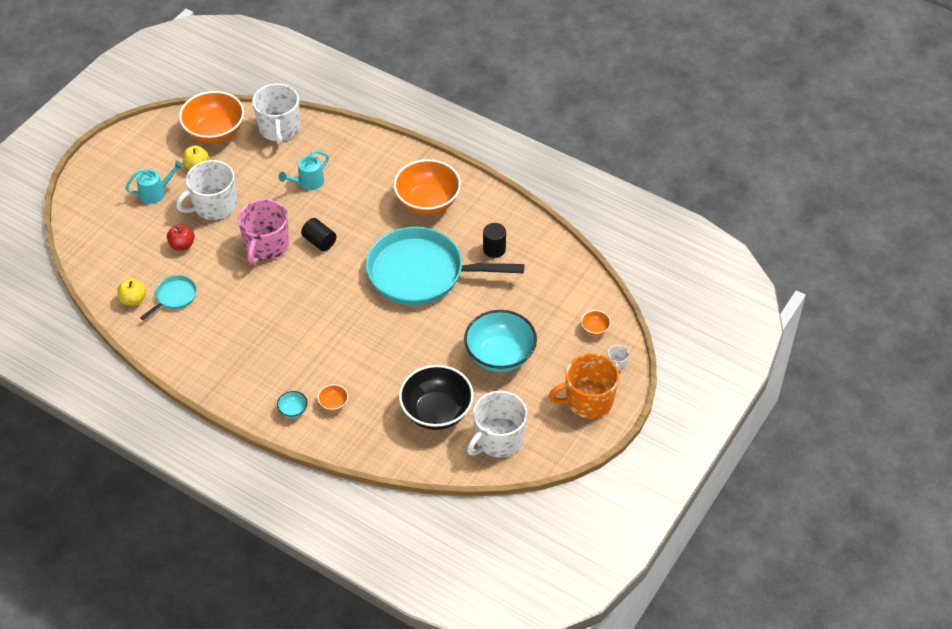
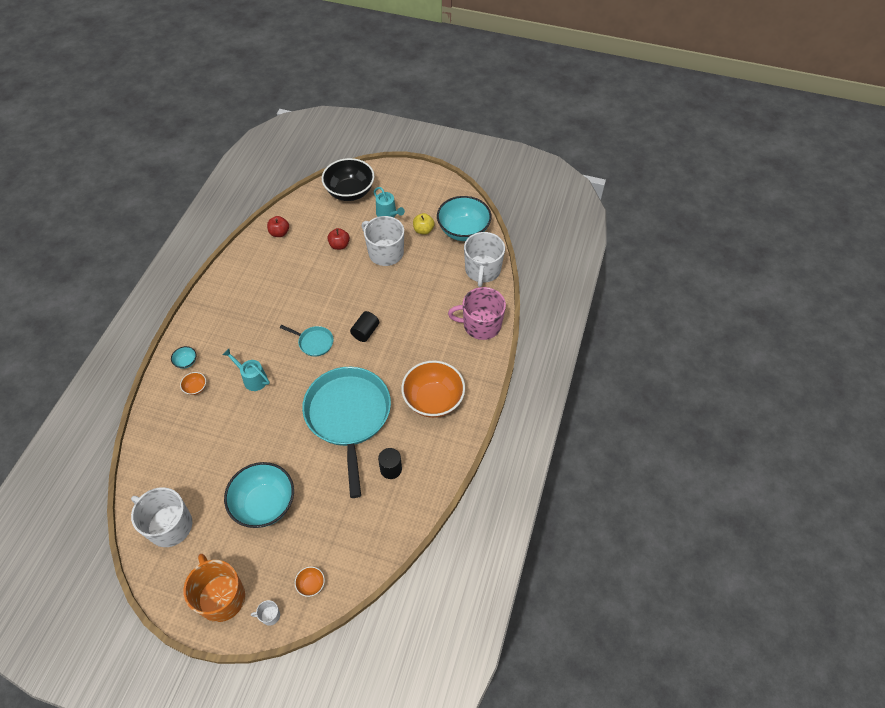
camera: 75 degrees right, 5 degrees up
yellow apple [117,278,146,306] -> red apple [267,216,289,237]
turquoise pan [140,275,197,320] -> turquoise pan moved to [280,325,333,356]
orange bowl [179,91,244,143] -> turquoise bowl [437,196,492,241]
pink mug [238,199,289,264] -> pink mug moved to [448,287,506,340]
white mug [252,84,300,145] -> white mug turned 60 degrees counterclockwise [464,232,505,287]
turquoise watering can [279,150,329,190] -> turquoise watering can moved to [223,349,270,391]
black bowl [399,365,474,430] -> black bowl moved to [322,158,375,201]

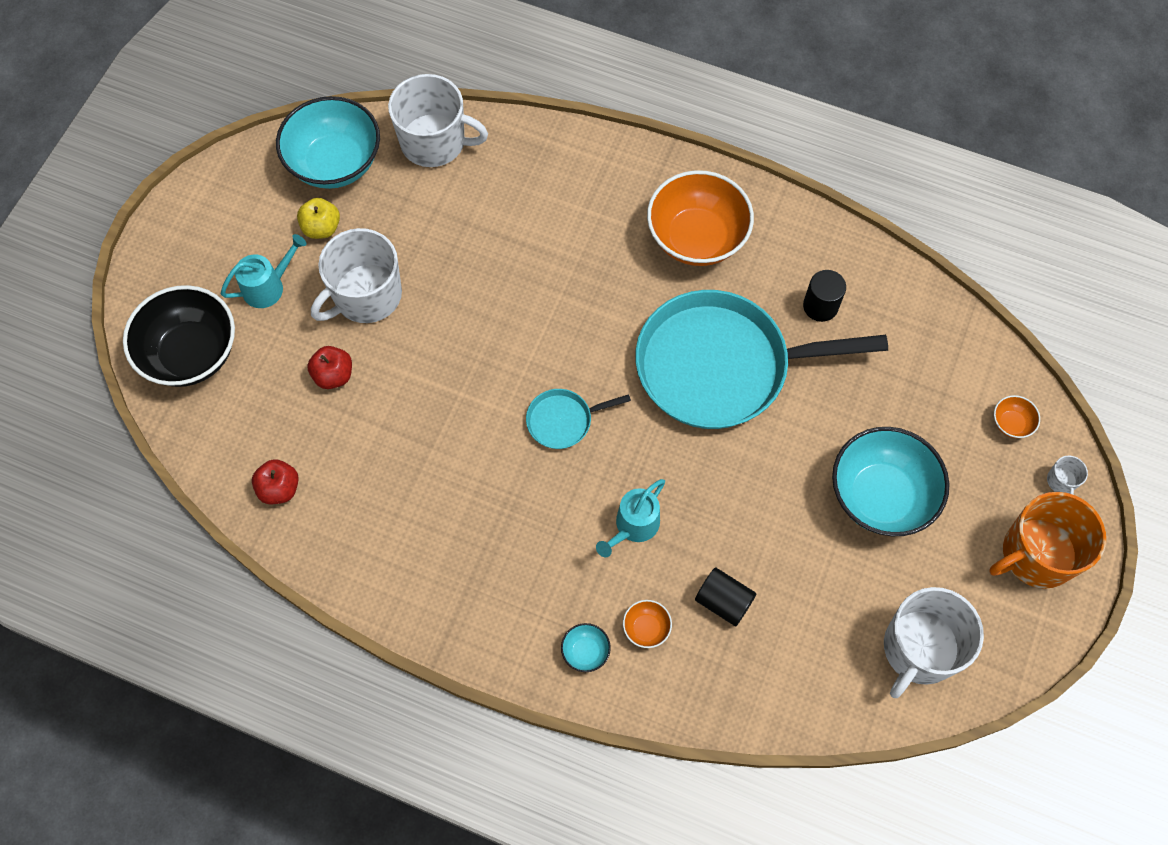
camera: 85 degrees left, 10 degrees up
turquoise pan [280,325,333,356] -> turquoise pan turned 135 degrees counterclockwise [526,389,631,449]
black cylinder [350,311,379,342] -> black cylinder moved to [695,567,756,626]
pink mug [448,287,506,340] -> none

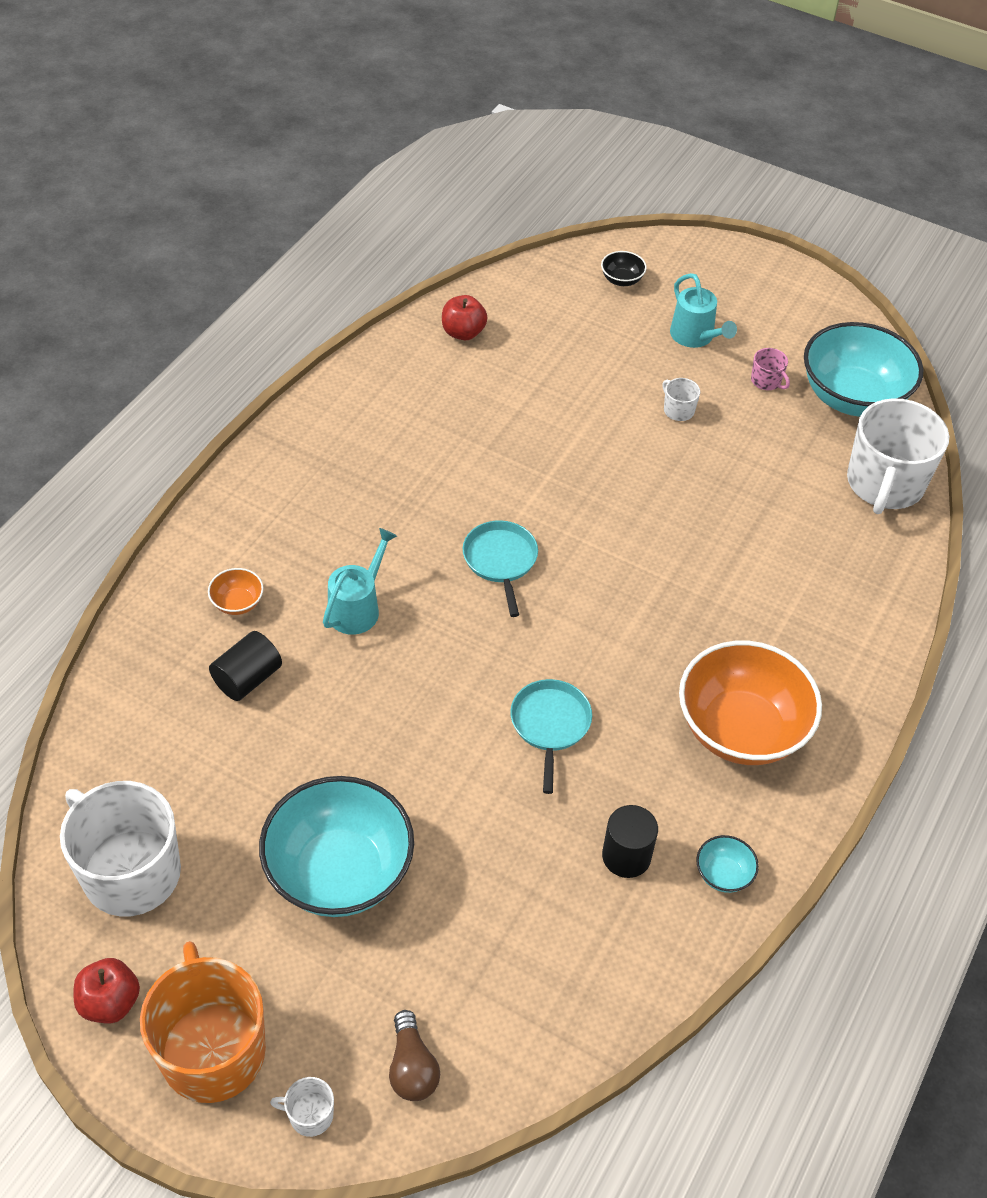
camera: 95 degrees right, 15 degrees down
black bowl [123,285,235,387] -> black bowl [601,251,647,286], size x0.41
yellow apple [297,198,340,239] -> pink mug [751,348,790,390]
red apple [307,346,352,389] -> red apple moved to [74,958,140,1023]
white mug [311,228,402,323] -> white mug [662,378,700,421], size x0.41
turquoise bowl [561,623,611,672] -> turquoise bowl moved to [696,835,759,893]
turquoise watering can [596,479,665,557] -> turquoise watering can turned 75 degrees clockwise [323,528,397,635]
turquoise pan [635,290,888,429] -> turquoise pan [510,679,592,794], size x0.42
orange bowl [994,395,1040,438] -> brown light bulb [389,1010,440,1101]

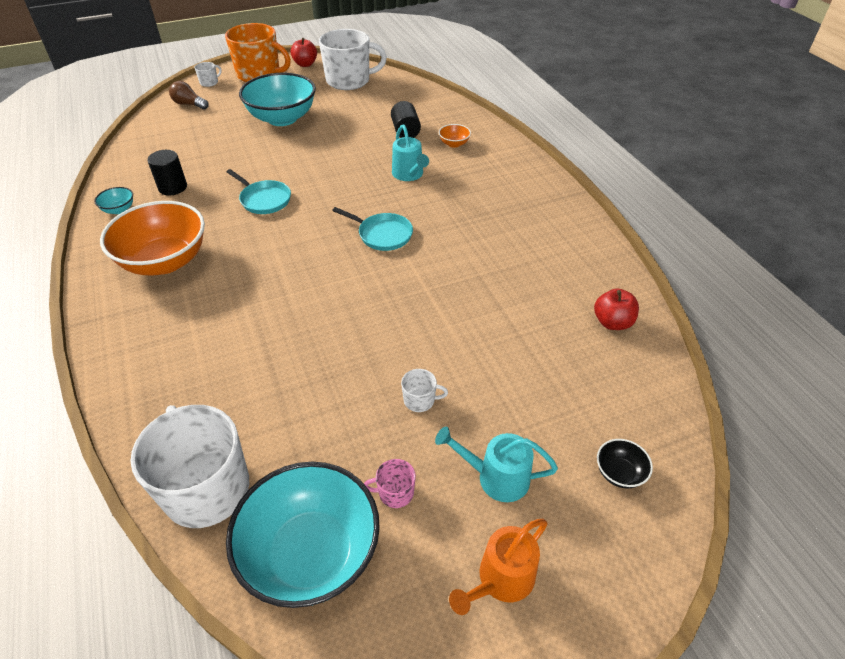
camera: 130 degrees right, 5 degrees down
none -> orange watering can [449,519,548,615]

